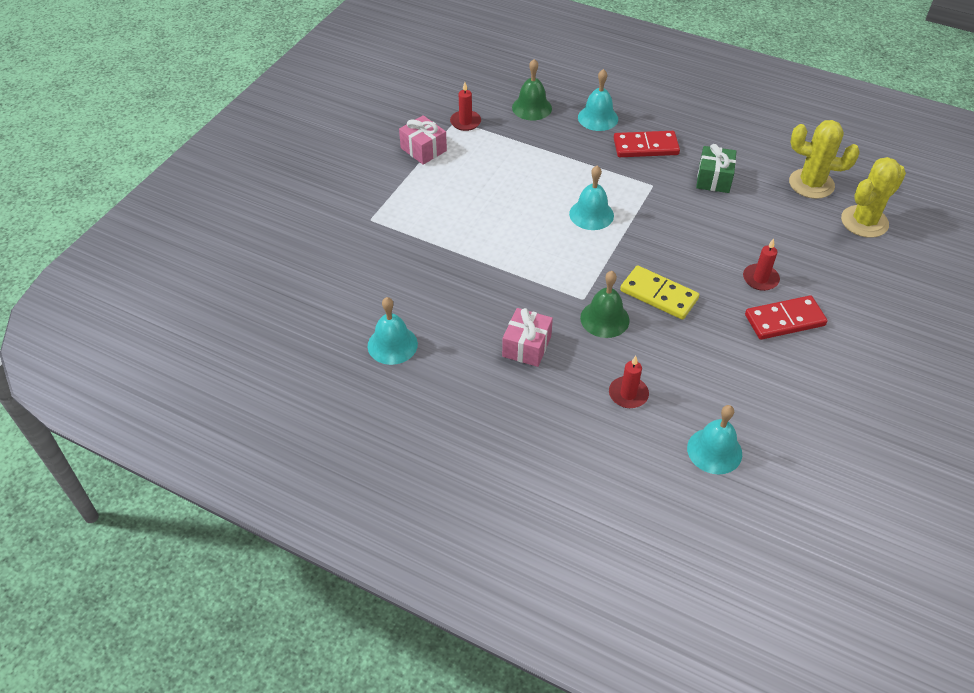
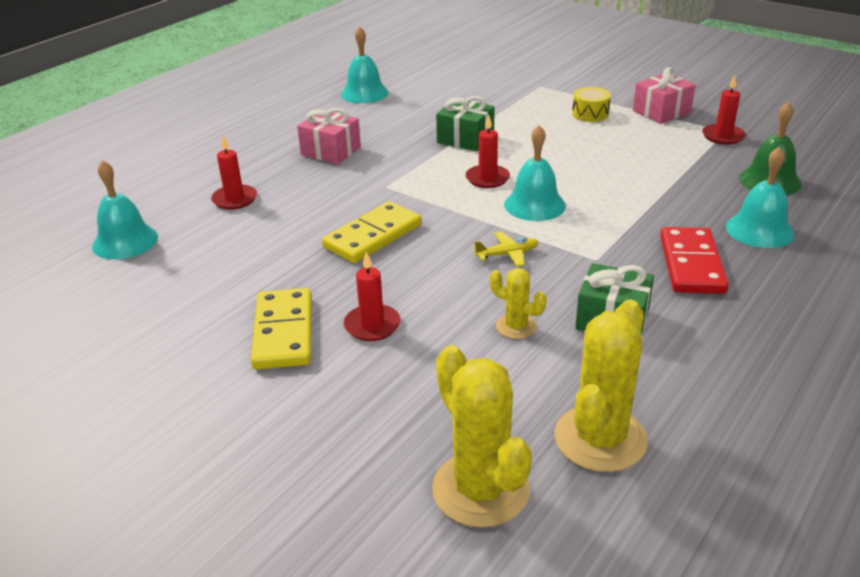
camera: 100 degrees right, 15 degrees down
green bell [580,271,630,338] -> none
red domino [745,295,828,340] -> yellow domino [251,288,312,369]
none -> green gift [436,96,495,151]
none -> red candle [466,115,510,188]
none -> yellow plane [473,232,539,267]
none -> yellow cactus [490,268,547,339]
none -> yellow drum [572,87,611,122]

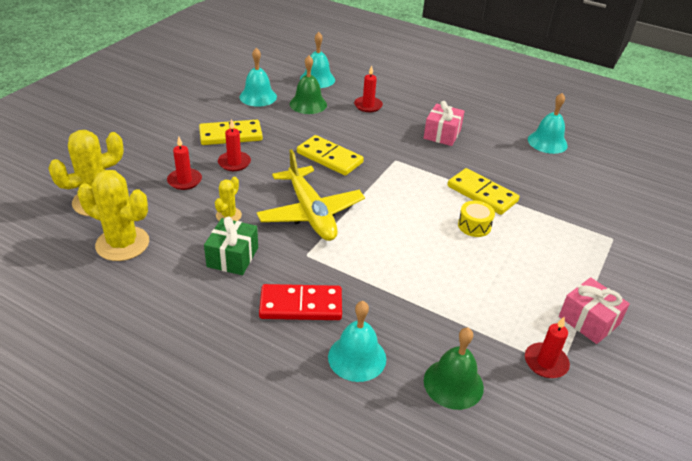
camera: 80 degrees right, 5 degrees up
green gift [436,96,495,151] -> yellow domino [447,168,519,215]
red candle [466,115,510,188] -> red candle moved to [167,137,202,190]
yellow plane [473,232,539,267] -> yellow plane [257,149,365,241], size x2.48
turquoise bell [504,125,566,221] -> turquoise bell moved to [240,48,277,107]
yellow drum [572,87,611,122] -> yellow drum moved to [458,201,495,237]
none -> green bell [290,55,327,114]

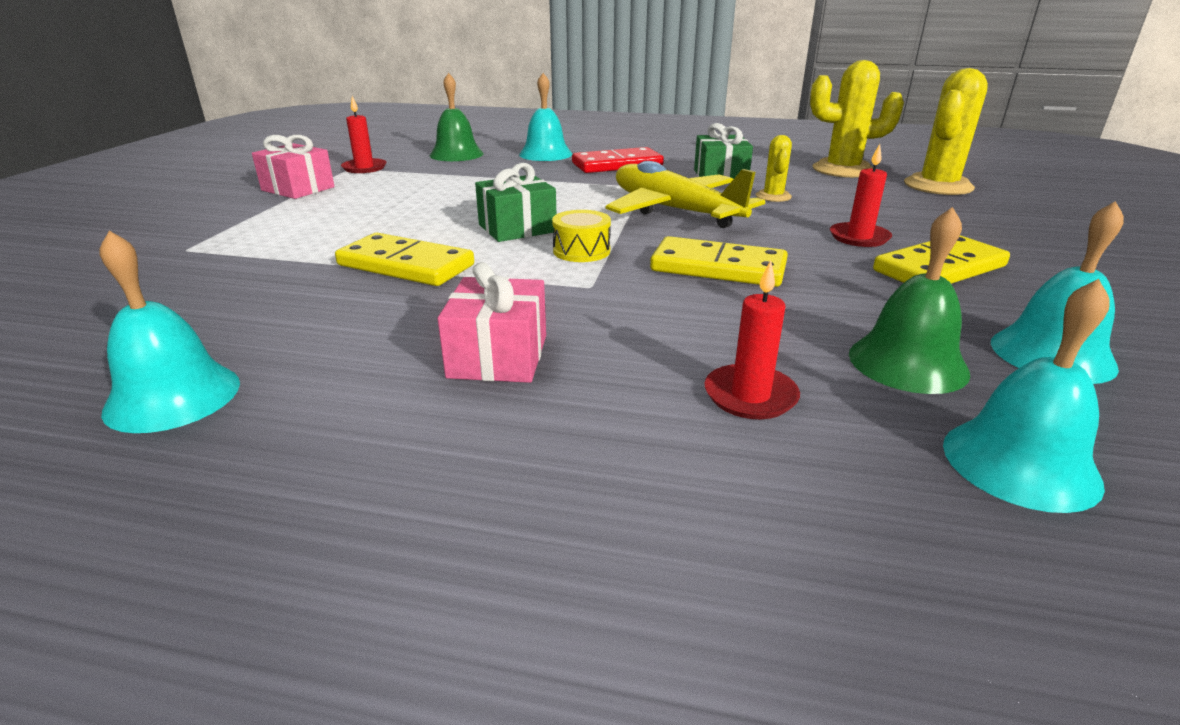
camera: 165 degrees right, 10 degrees down
red candle [167,137,202,190] -> none
yellow drum [458,201,495,237] -> yellow drum moved to [552,210,611,262]
none -> green gift [475,163,556,242]

